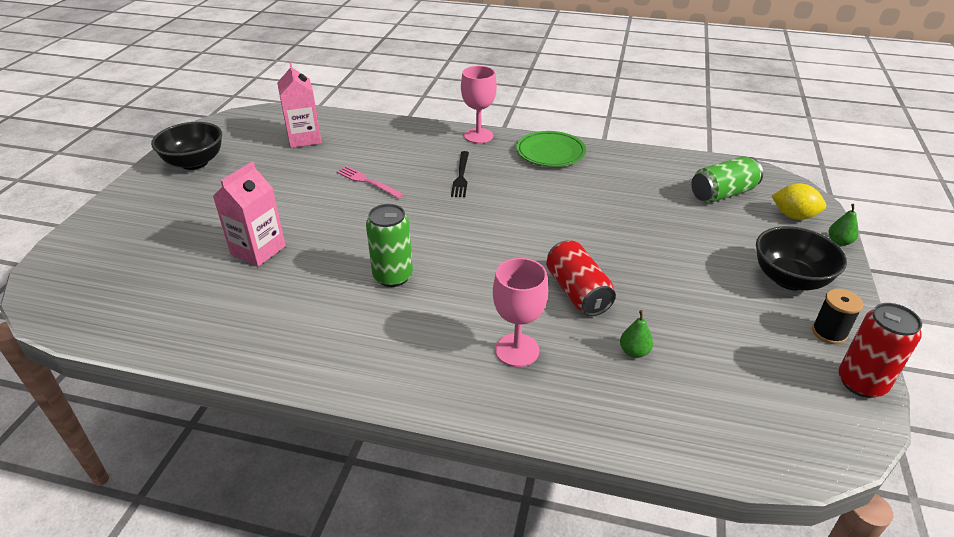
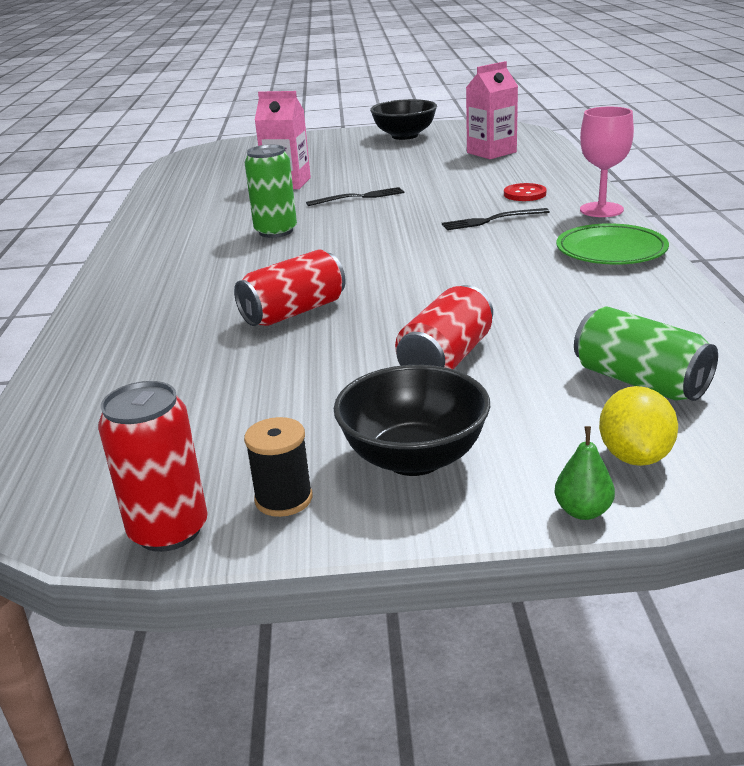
camera: 75 degrees right, 10 degrees down
pink fork [337,166,404,199] -> none
pink goblet [493,258,548,367] -> none
green pear [620,310,653,358] -> none
none -> black fork [306,187,404,206]
none -> red can [395,285,493,369]
none -> red button [504,183,547,201]

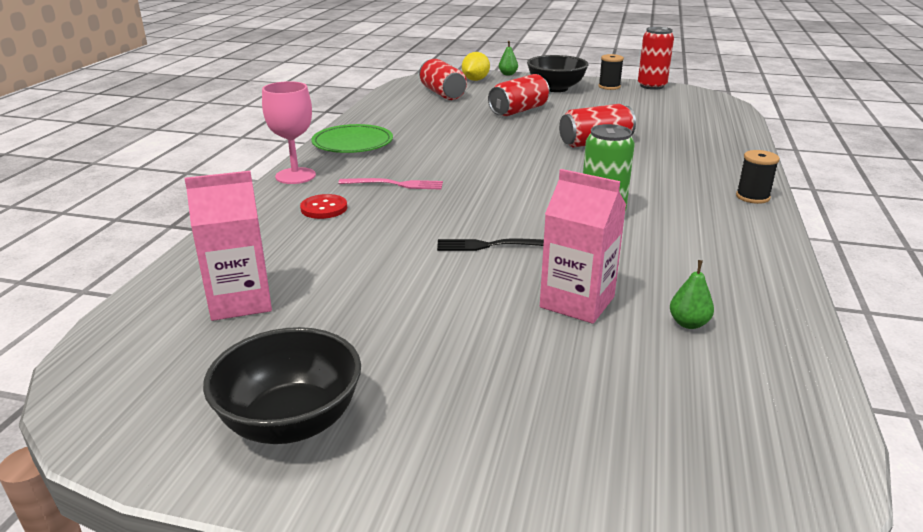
camera: 165 degrees left, 0 degrees up
black fork [442,208,550,230] -> pink fork [338,178,443,189]
green can [574,306,718,401] -> red can [419,59,467,100]
none -> green pear [670,260,714,329]
none -> black spool [736,150,780,204]

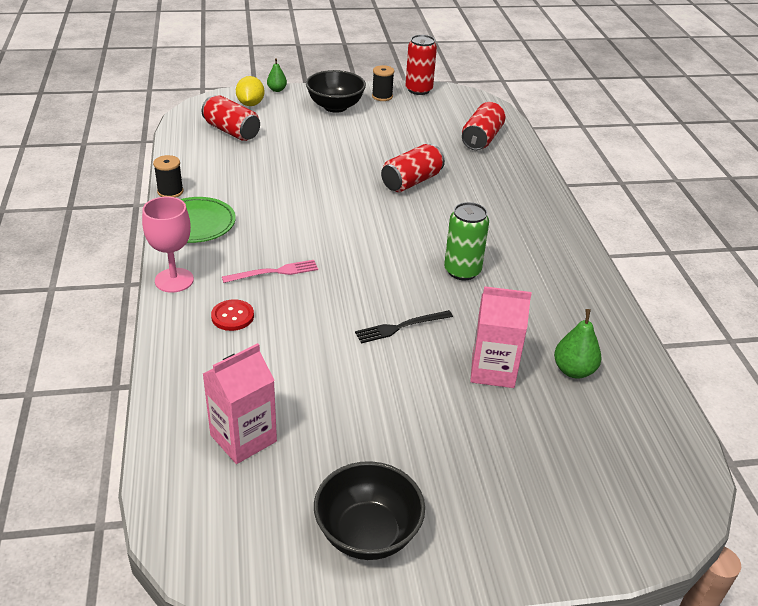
camera: 25 degrees left, 10 degrees up
red can [488,74,550,116] -> red can moved to [462,102,506,150]
green pear [670,260,714,329] -> green pear [554,309,601,379], size x1.51
black spool [736,150,780,204] -> black spool moved to [153,155,183,198]

